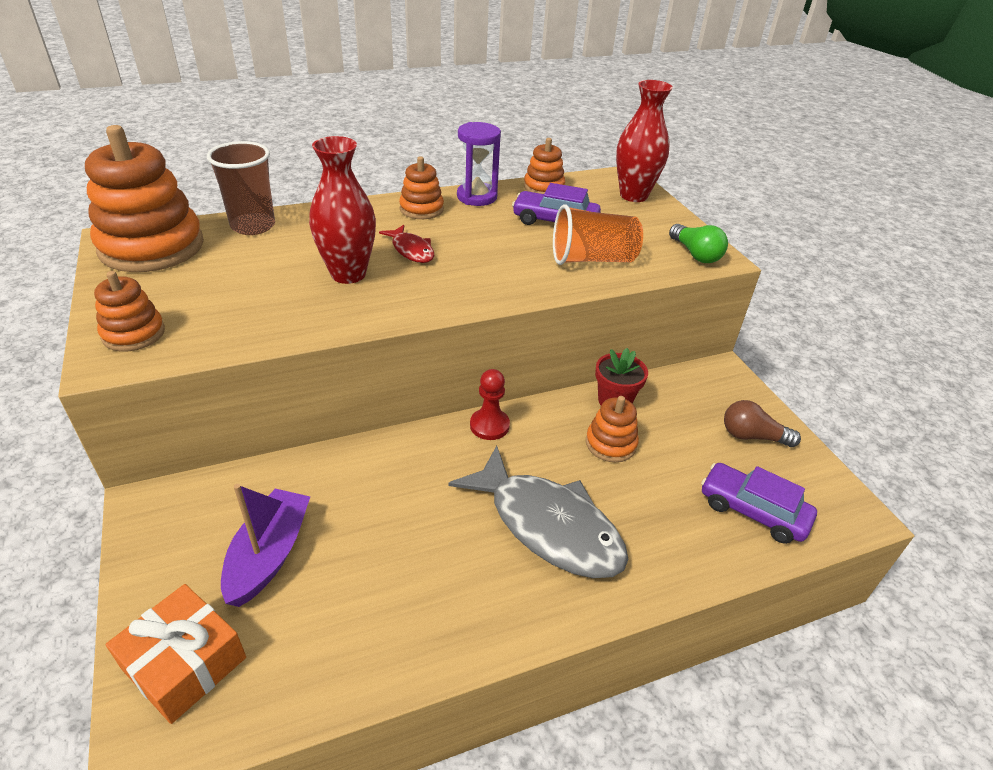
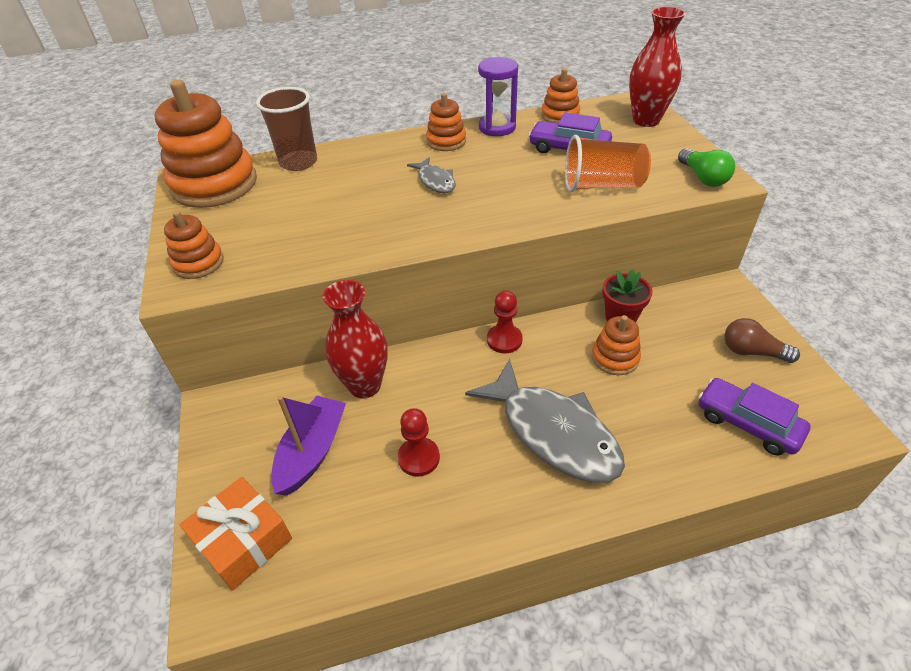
camera: 10 degrees right, 5 degrees up
red vase [309,136,376,284] -> red vase moved to [323,280,388,398]
red fish [379,225,434,263] -> grey fish [407,157,455,193]
none -> red pawn [398,408,440,476]

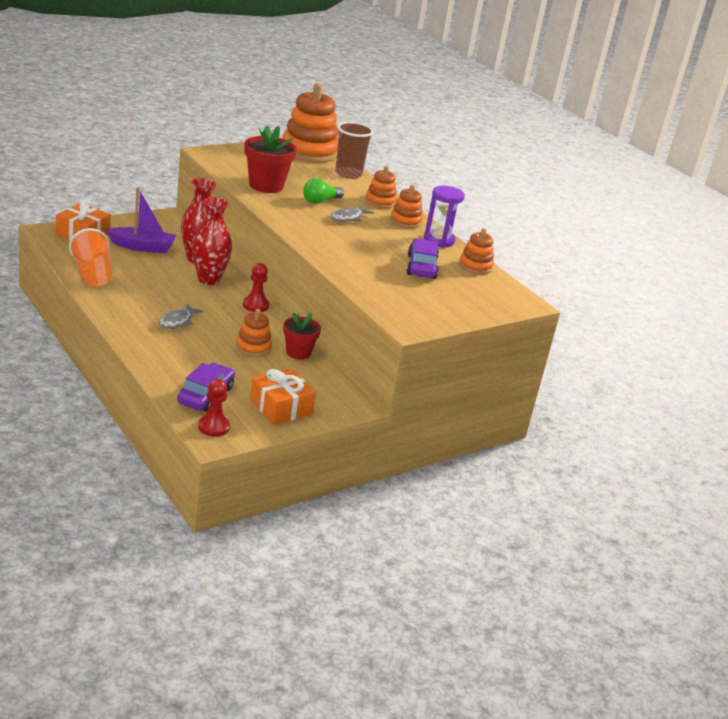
camera: 65 degrees right, 15 degrees down
orange stacking toy [164,211,223,279] -> orange stacking toy moved to [365,166,397,208]
red pawn [398,408,440,476] -> red pawn moved to [198,379,230,437]
grey fish [465,359,625,483] -> grey fish [158,304,204,329], size x0.48
orange cup [565,135,651,192] -> orange cup moved to [69,228,112,286]
red vase [629,6,686,127] -> red vase moved to [192,197,232,285]
green light bulb [678,148,735,187] -> green light bulb moved to [303,178,344,204]
brown light bulb [724,318,800,363] -> orange gift [250,369,316,425]
none -> red flower pot [245,125,297,193]

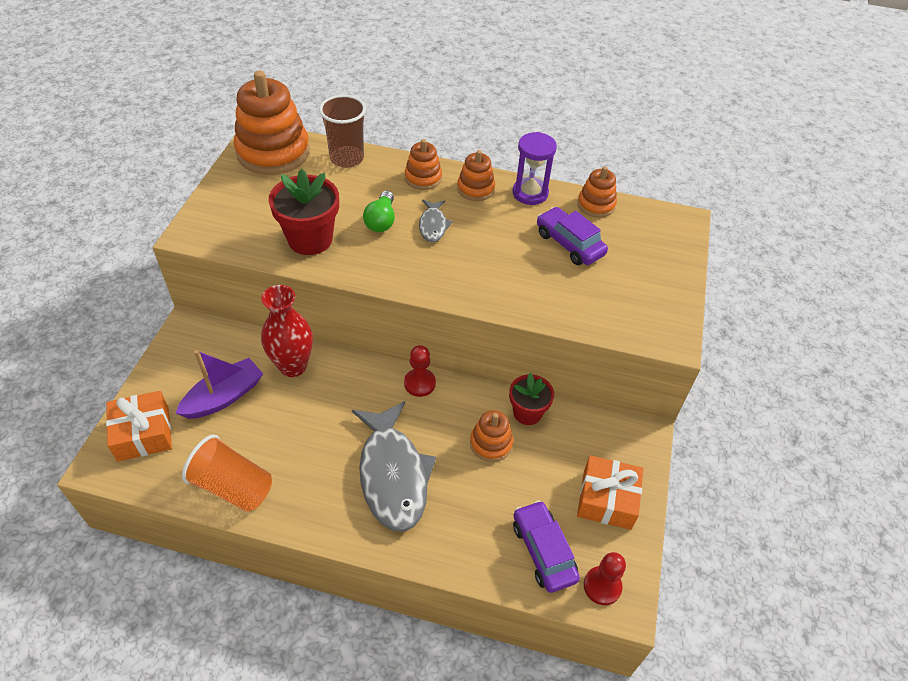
camera: 40 degrees left, 20 degrees up
grey fish [158,304,204,329] -> grey fish [352,401,436,532], size x2.10
red vase [192,197,232,285] -> none

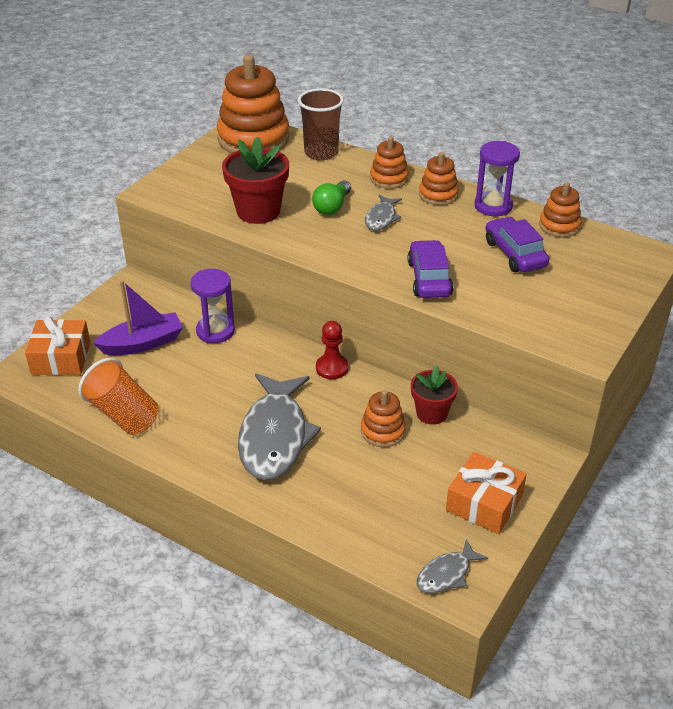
camera: 20 degrees right, 10 degrees down
red vase [261,285,313,377] -> purple hourglass [190,269,235,343]
purple car [513,500,580,593] -> purple car moved to [407,240,454,298]
red pawn [584,552,626,605] -> grey fish [417,539,488,593]

